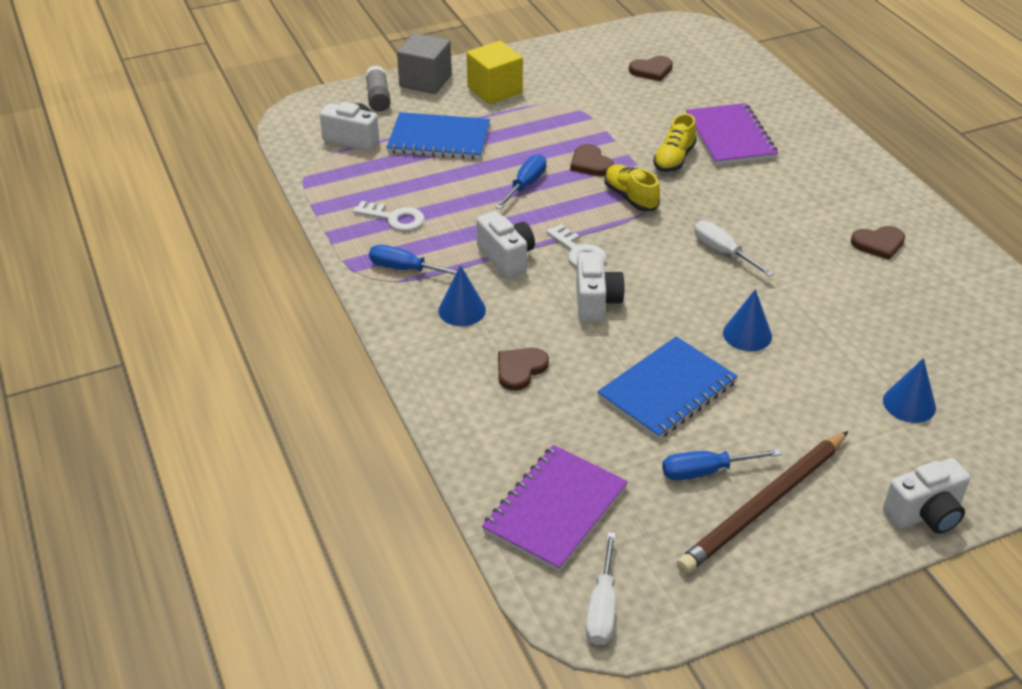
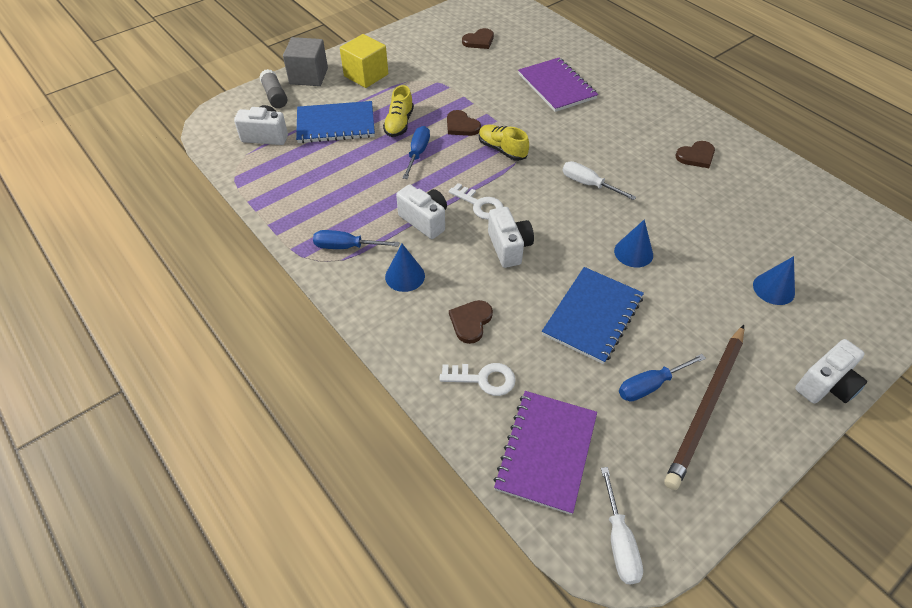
camera: 15 degrees left, 10 degrees up
white key [353,201,425,231] -> white key moved to [439,363,516,396]
yellow shoe [653,113,696,172] -> yellow shoe moved to [383,85,414,137]

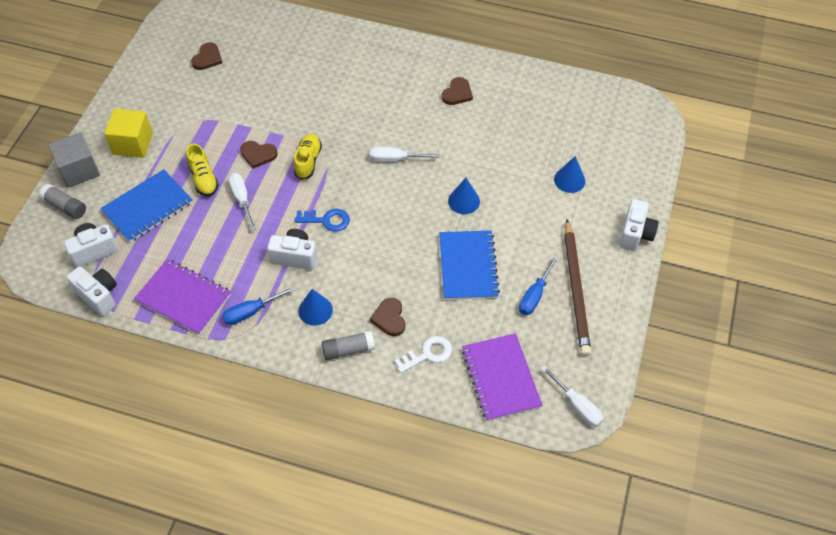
camera: 35 degrees left, 5 degrees up
blue screwdriver [403,126,430,179] -> white screwdriver [228,173,256,230]
white key [449,183,504,220] -> blue key [295,209,350,232]
yellow shoe [479,125,529,161] -> yellow shoe turned 90 degrees clockwise [294,134,322,180]
white camera [488,207,534,268] -> white camera moved to [66,266,117,316]
purple notebook [518,58,598,112] -> purple notebook moved to [134,259,231,335]
none -> grey glue stick [322,331,375,360]

